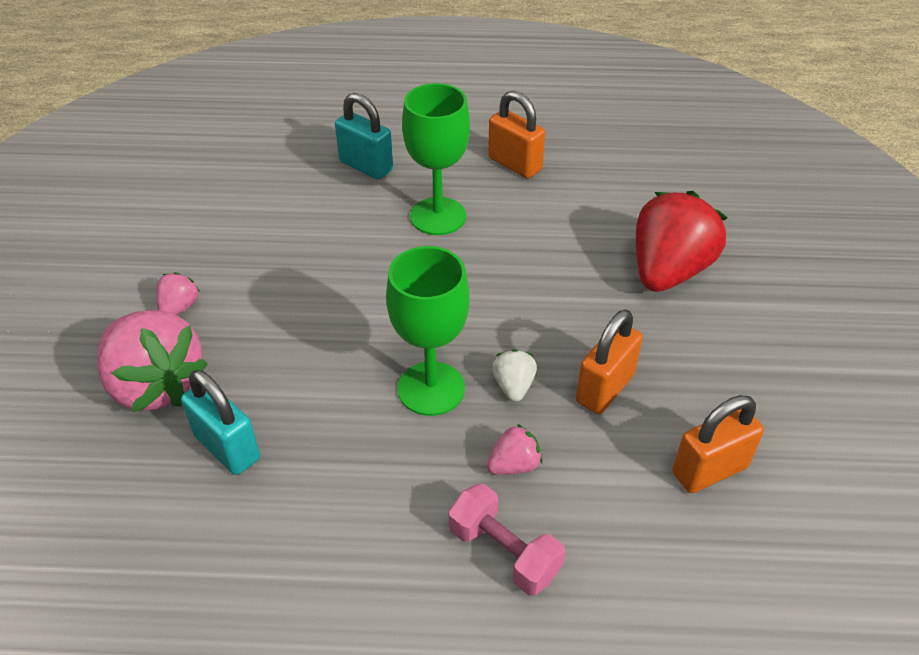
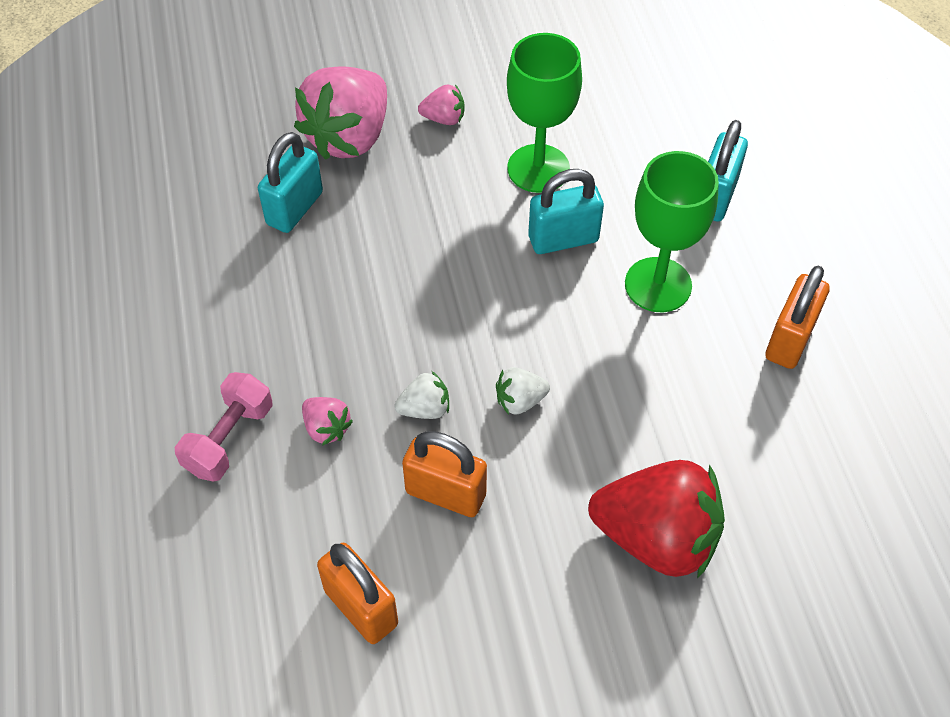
camera: 75 degrees right, 10 degrees up
green goblet [386,246,469,416] -> green goblet moved to [507,33,582,193]
none -> white strawberry [496,367,550,415]
none -> turquoise padlock [528,169,604,254]

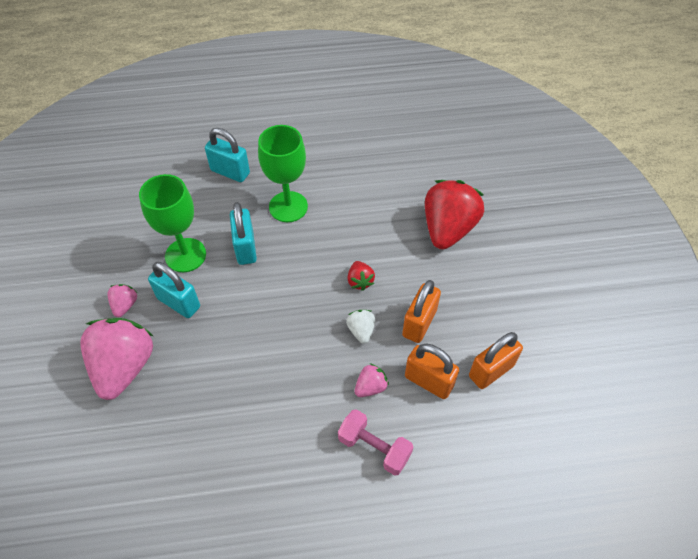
camera: 85 degrees left, 0 degrees up
turquoise padlock [258,132,323,233] -> turquoise padlock moved to [148,262,200,318]
pink strawberry [294,66,387,160] -> pink strawberry turned 120 degrees counterclockwise [80,318,153,400]
white strawberry [496,367,550,415] -> red strawberry [347,261,375,291]
orange padlock [765,266,830,369] -> orange padlock moved to [405,343,459,399]

